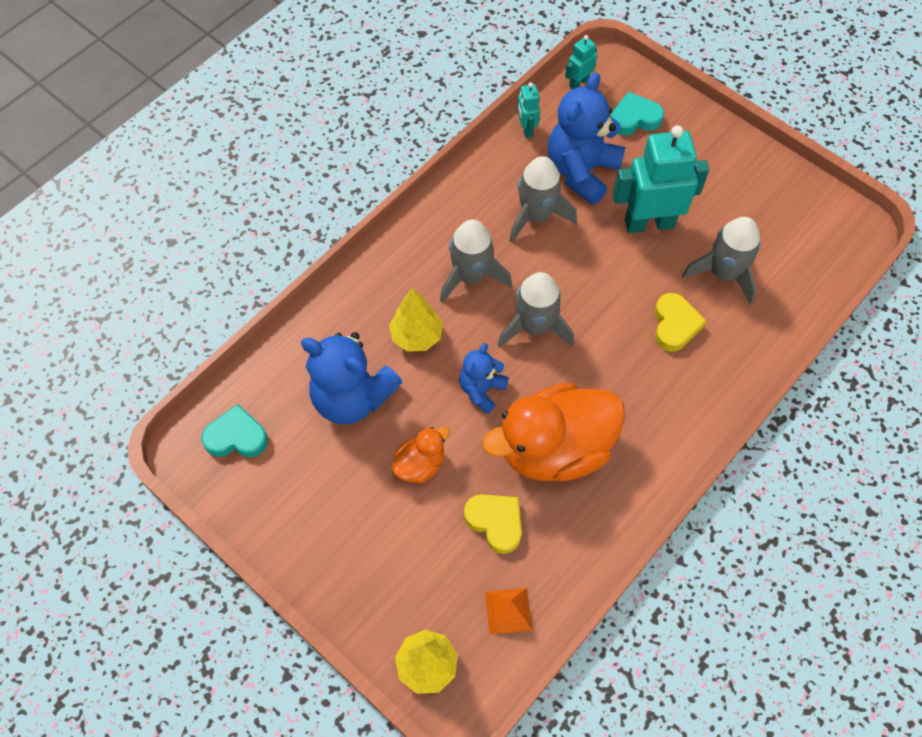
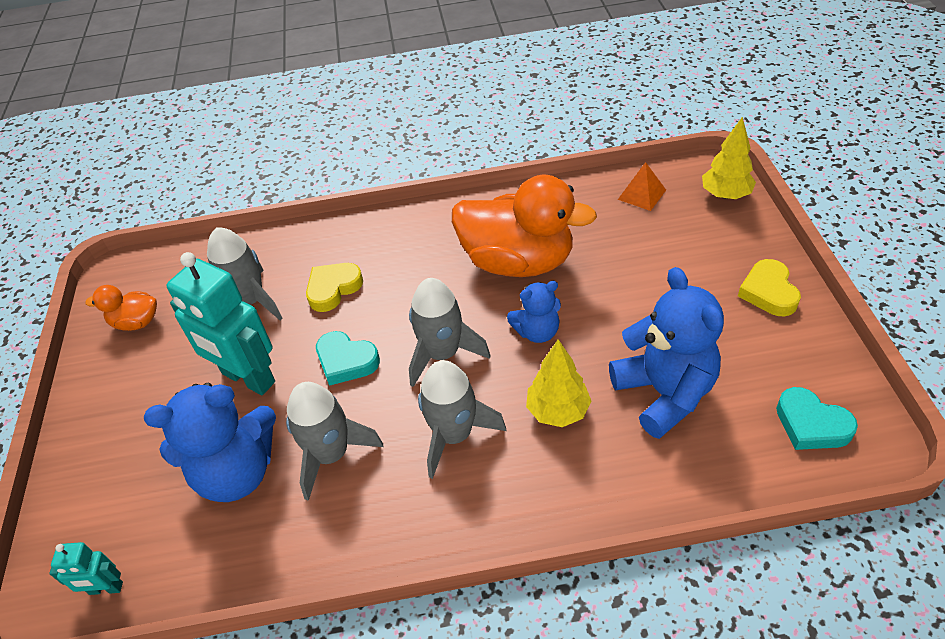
camera: 135 degrees left, 15 degrees down
orange duck [392,427,450,483] -> orange duck moved to [85,285,157,331]
yellow heart [464,494,522,554] -> yellow heart moved to [738,259,801,316]
turquoise robot [517,82,540,138] -> none
turquoise heart [611,92,664,135] -> turquoise heart moved to [316,331,380,386]

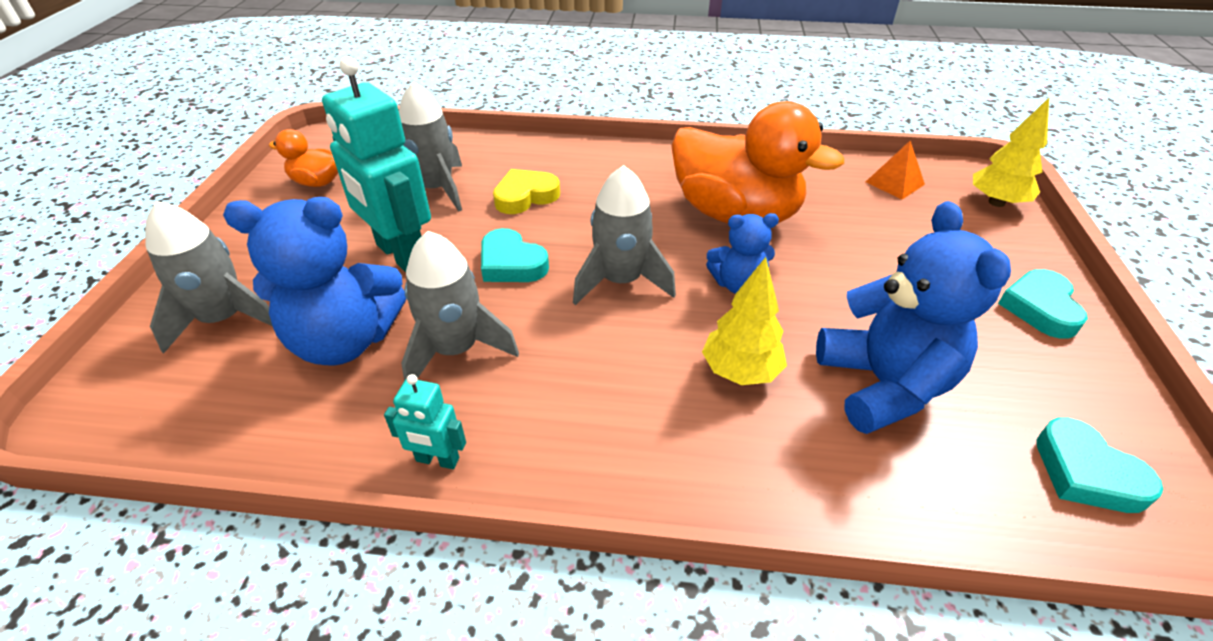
camera: 10 degrees right, 5 degrees down
turquoise robot [49,542,123,595] -> turquoise robot moved to [384,374,466,469]
grey rocket [418,360,506,479] -> grey rocket moved to [145,201,272,354]
yellow heart [738,259,801,316] -> turquoise heart [998,269,1088,339]

